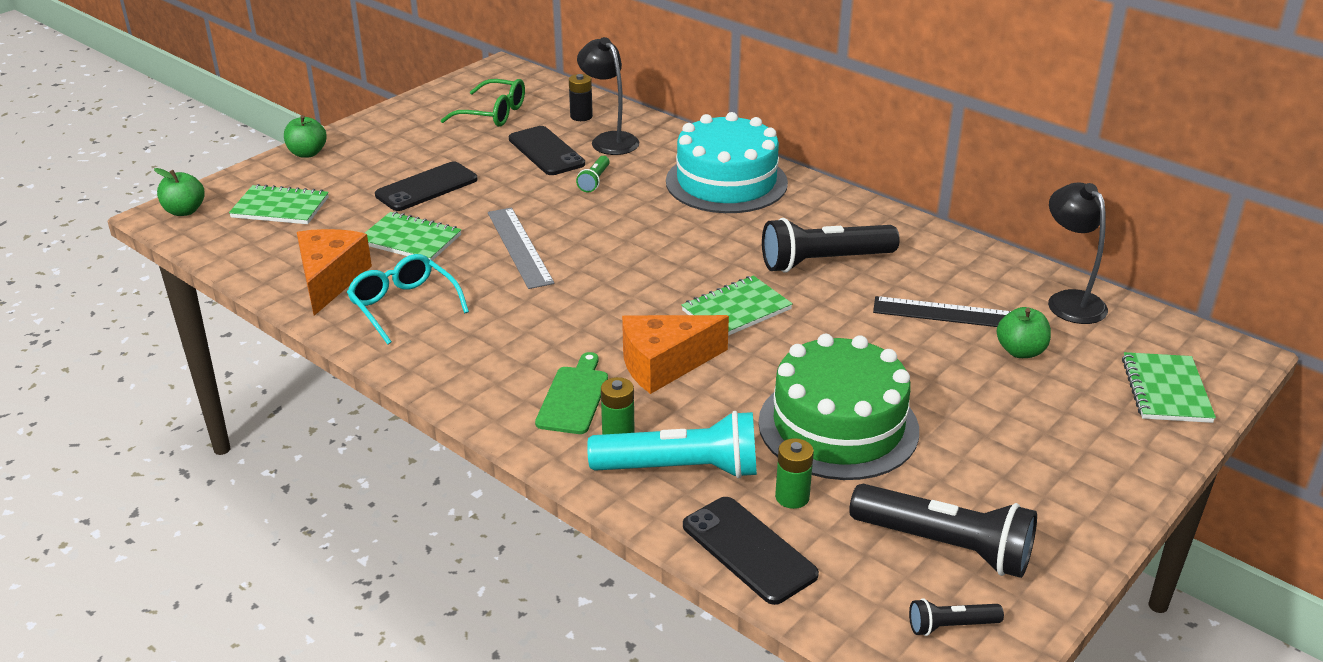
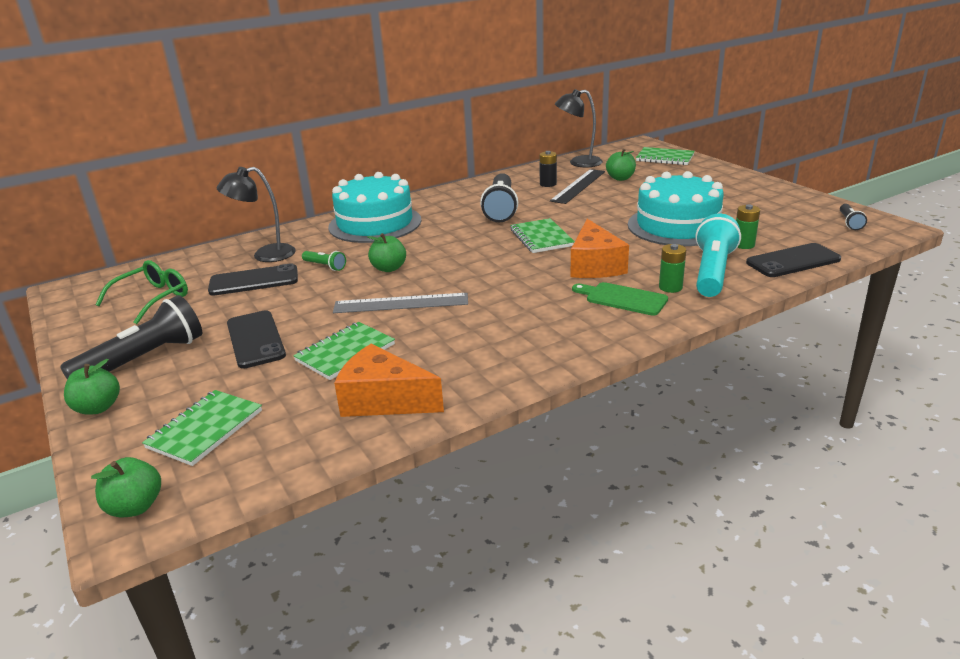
camera: 70 degrees left, 5 degrees down
turquoise glasses [347,254,469,345] -> none
black battery [569,74,593,121] -> black battery moved to [539,151,557,187]
green cake [758,334,919,480] -> turquoise cake [628,171,724,246]
black flashlight [849,484,1037,578] -> black flashlight moved to [60,295,202,379]
none -> green apple [367,233,406,272]

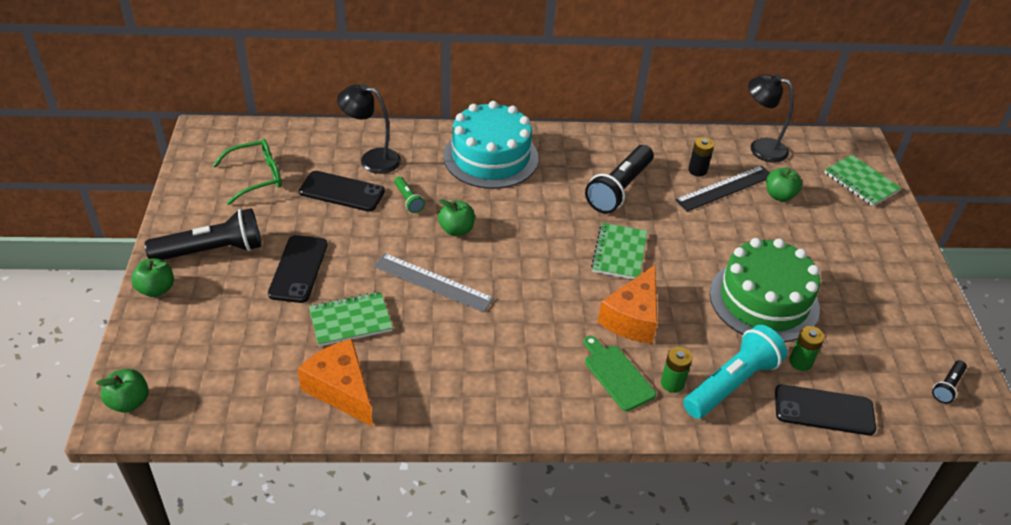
camera: 25 degrees right, 15 degrees up
green notebook [142,390,262,466] -> none
turquoise cake [628,171,724,246] -> green cake [710,238,820,342]

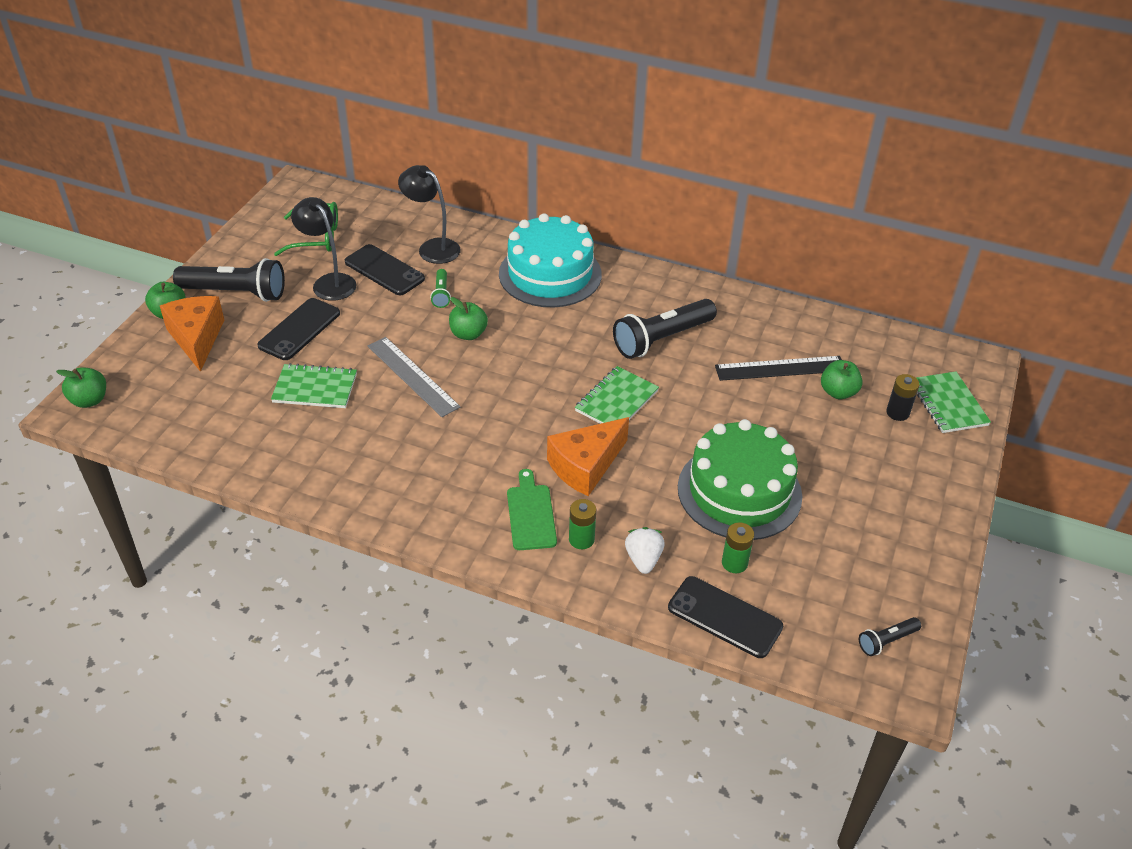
camera: 25 degrees right, 0 degrees up
orange cheese [297,339,373,427] -> orange cheese moved to [160,296,224,372]
turquoise flashlight [683,325,787,419] -> white strawberry [625,527,664,574]
black battery [688,137,714,177] -> black battery moved to [886,374,920,421]
black lamp [748,74,794,163] -> black lamp moved to [291,197,357,301]

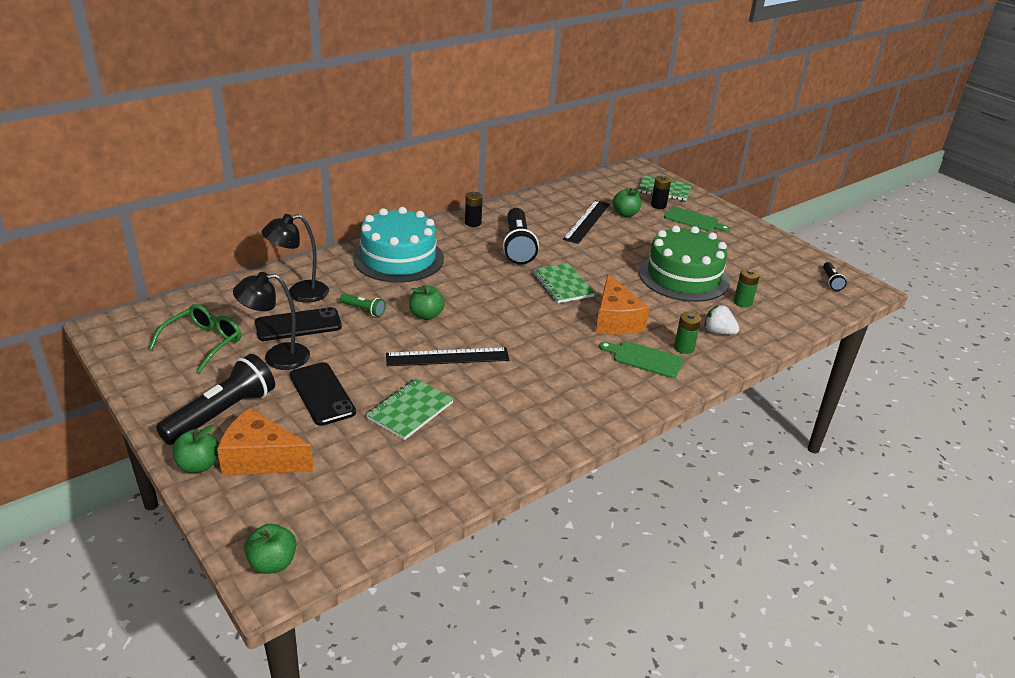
camera: 60 degrees left, 10 degrees down
grey ruler [368,337,460,417] -> black ruler [386,347,510,366]
black phone [668,576,783,658] -> none
none -> black battery [465,192,483,227]
none -> green cutting board [664,207,730,232]

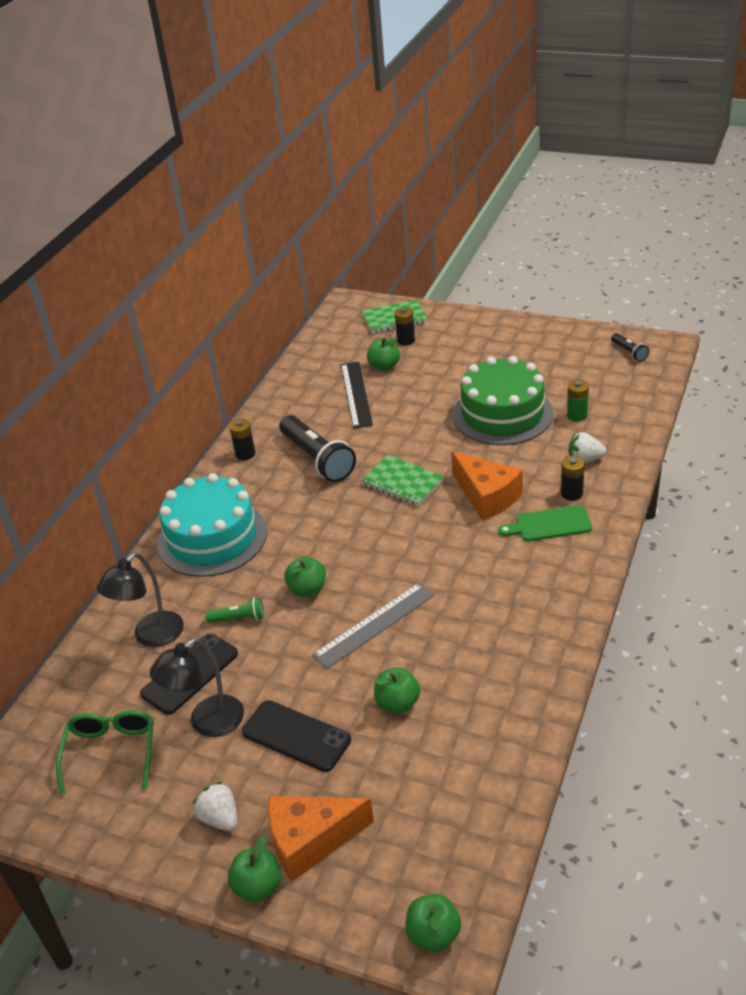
camera: 25 degrees left, 5 degrees up
black flashlight [156,354,275,445] -> white strawberry [193,781,237,831]
green notebook [366,379,454,440] -> green apple [374,667,420,713]
black ruler [386,347,510,366] -> grey ruler [312,583,435,669]
green cutting board [664,207,730,232] -> none
green battery [674,312,701,354] -> black battery [561,456,585,501]

